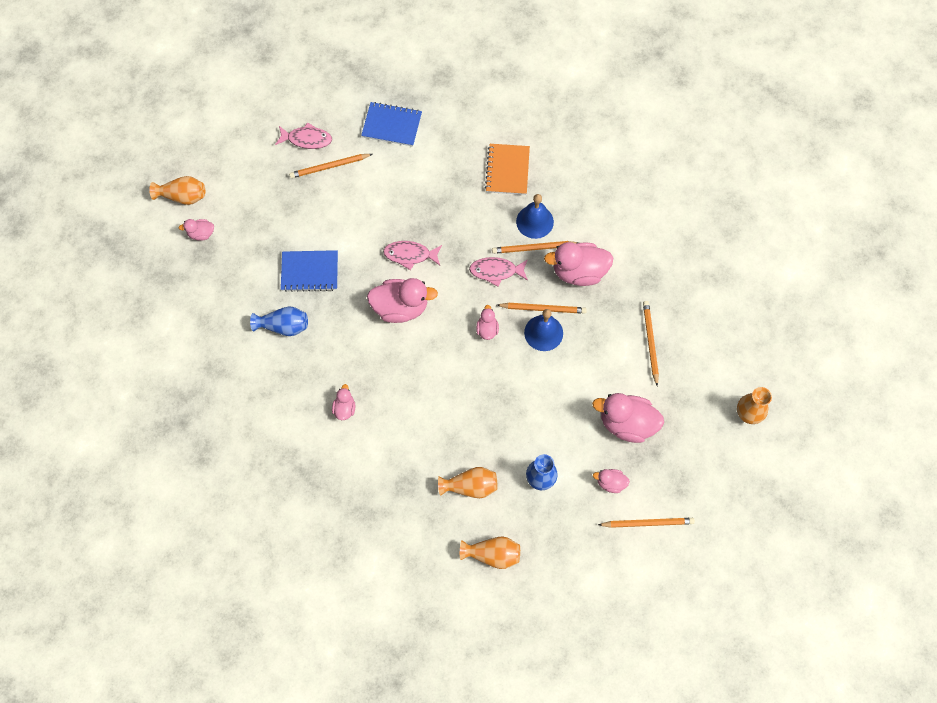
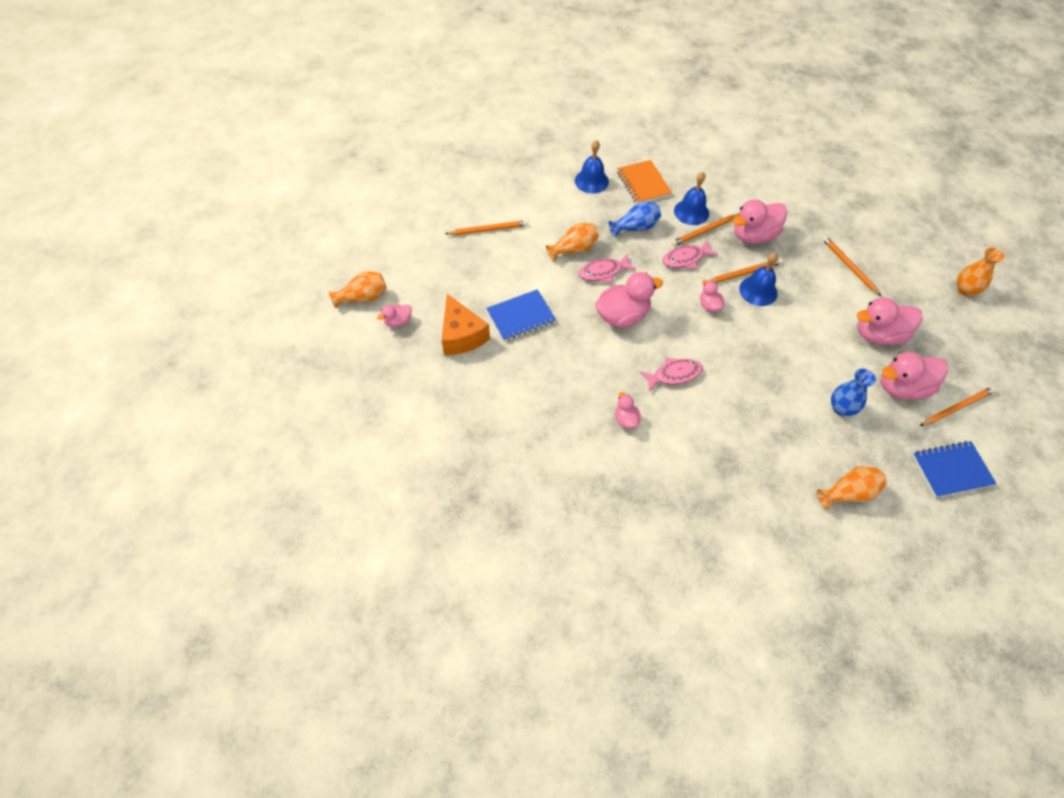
camera: 25 degrees left, 10 degrees down
blue vase [250,306,308,336] -> blue vase moved to [609,202,661,237]
pink fish [275,122,332,149] -> pink fish moved to [640,358,703,392]
orange pencil [289,154,372,178] -> orange pencil turned 150 degrees counterclockwise [445,220,528,235]
blue notebook [361,102,422,147] -> blue notebook moved to [912,441,996,498]
orange vase [438,467,497,498] -> orange vase moved to [546,223,599,261]
pink duck [593,469,630,493] -> pink duck [881,352,948,400], size x1.98
none -> orange cheese [442,294,490,355]
none -> blue bell [575,140,609,193]

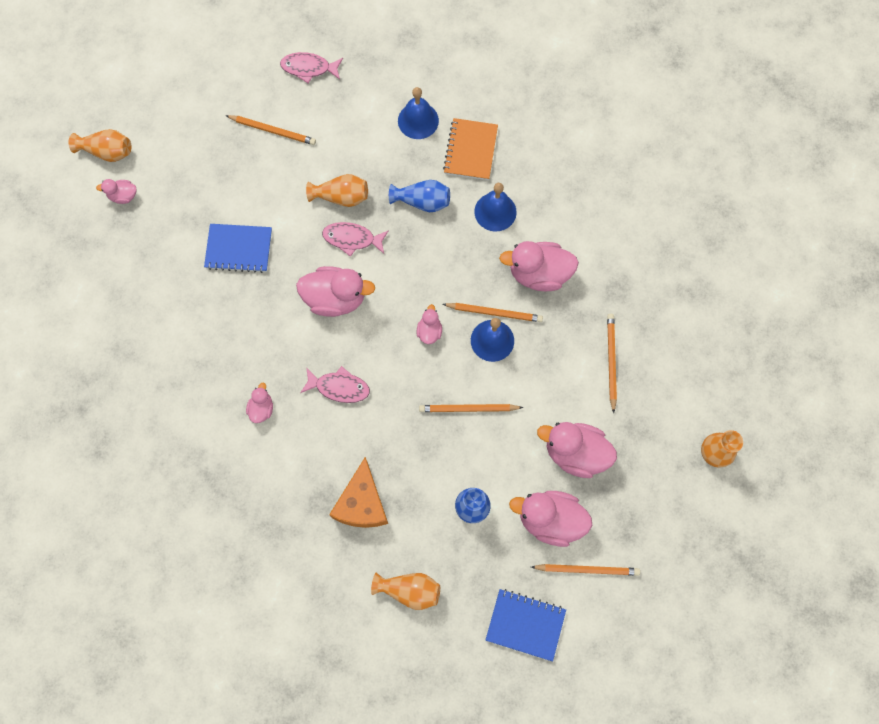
camera: 30 degrees right, 15 degrees up
orange cheese [442,294,490,355] -> orange cheese moved to [329,457,388,528]
pink fish [662,240,718,269] -> pink fish moved to [280,52,343,83]
orange pencil [671,214,739,246] -> orange pencil moved to [419,404,524,412]

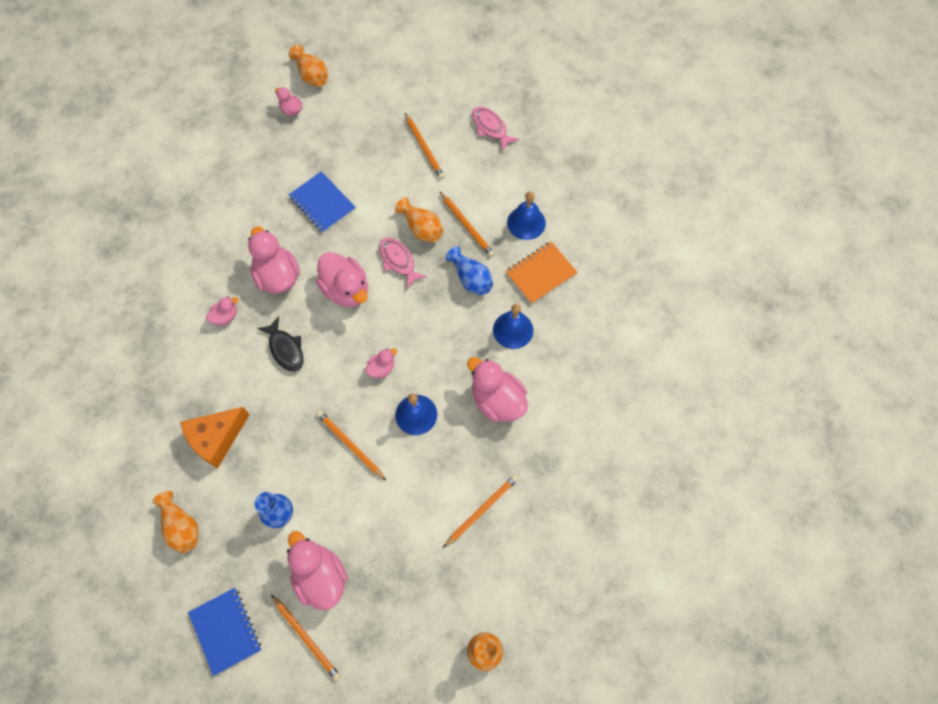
camera: 45 degrees right, 5 degrees down
pink fish [300,366,370,403] -> black fish [257,316,303,372]
orange pencil [442,303,543,322] -> orange pencil moved to [440,192,494,257]
pink duck [537,422,617,478] -> pink duck moved to [248,226,300,294]

